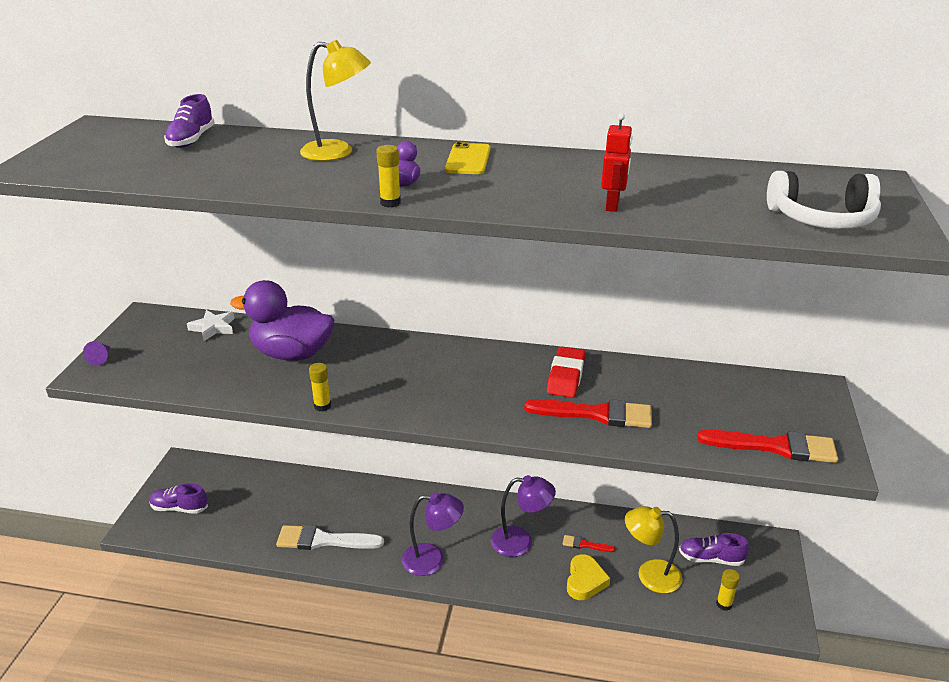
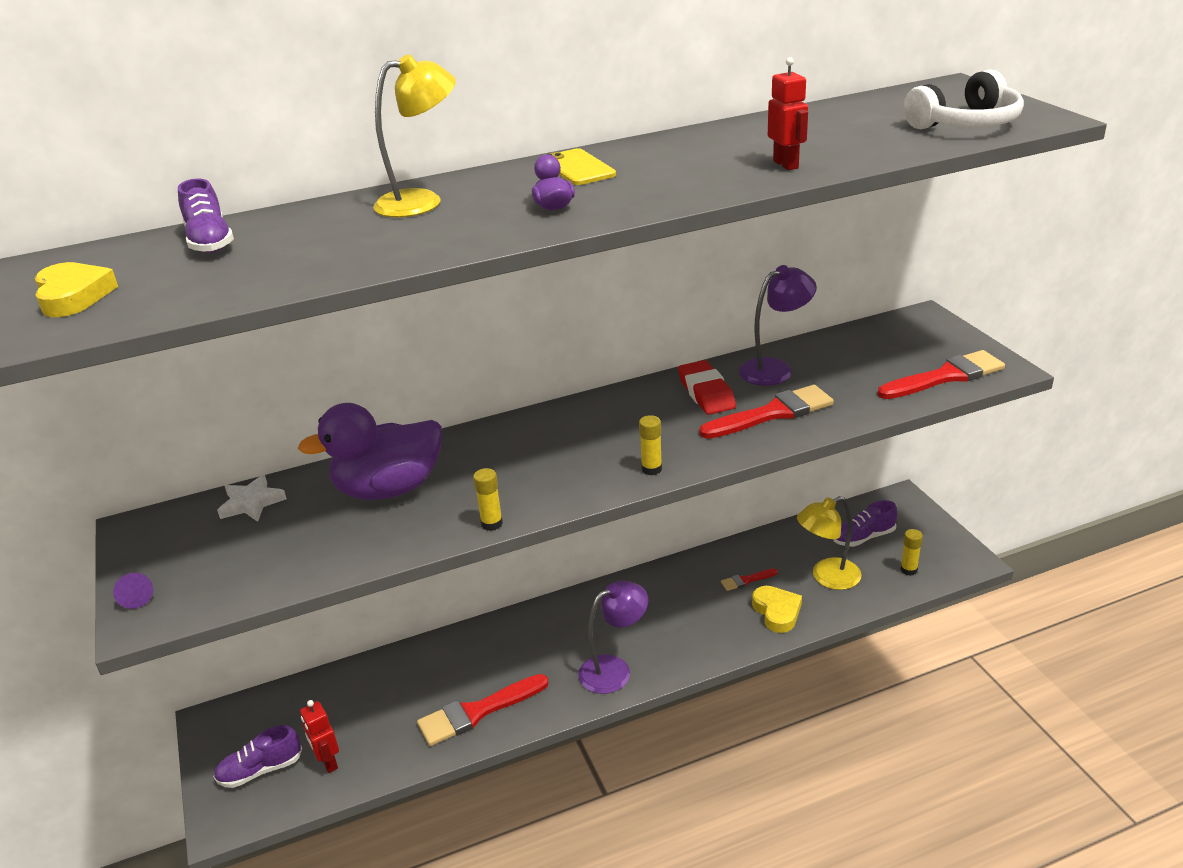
camera: 30 degrees left, 0 degrees up
white brush [276,525,384,550] -> red brush [417,674,549,746]
yellow glue stick [376,145,401,207] -> yellow glue stick moved to [639,415,662,475]
purple lamp [491,475,556,557] -> purple lamp moved to [739,265,817,386]
none -> yellow heart [35,262,118,317]
none -> red robot [300,700,339,773]

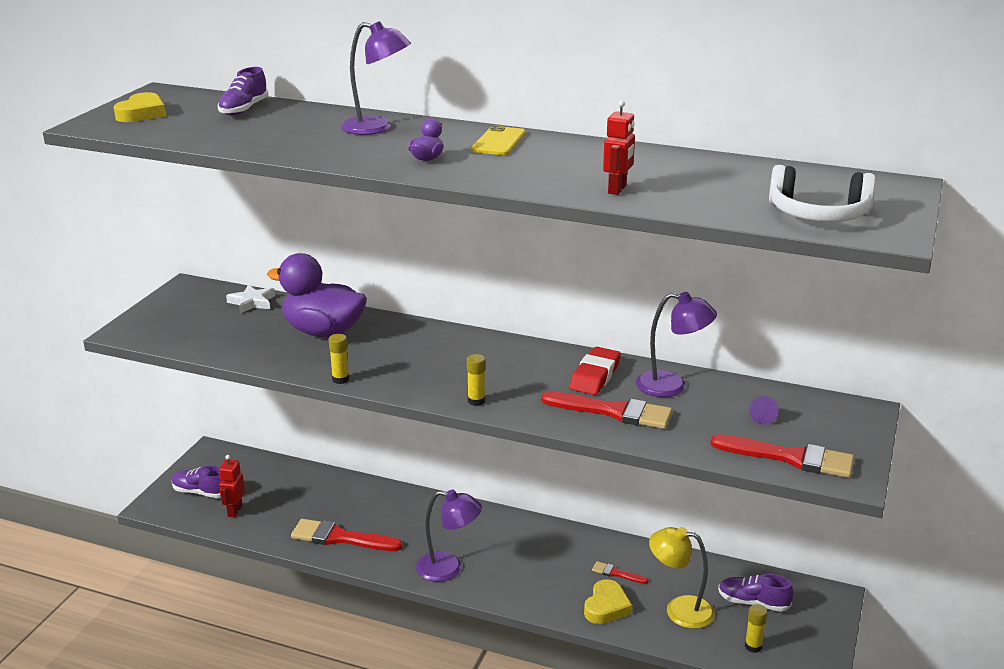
camera: 40 degrees right, 5 degrees down
purple cone [113,573,153,609] -> purple cone moved to [749,396,779,425]
yellow lamp [373,54,456,217] -> purple lamp [341,21,411,135]

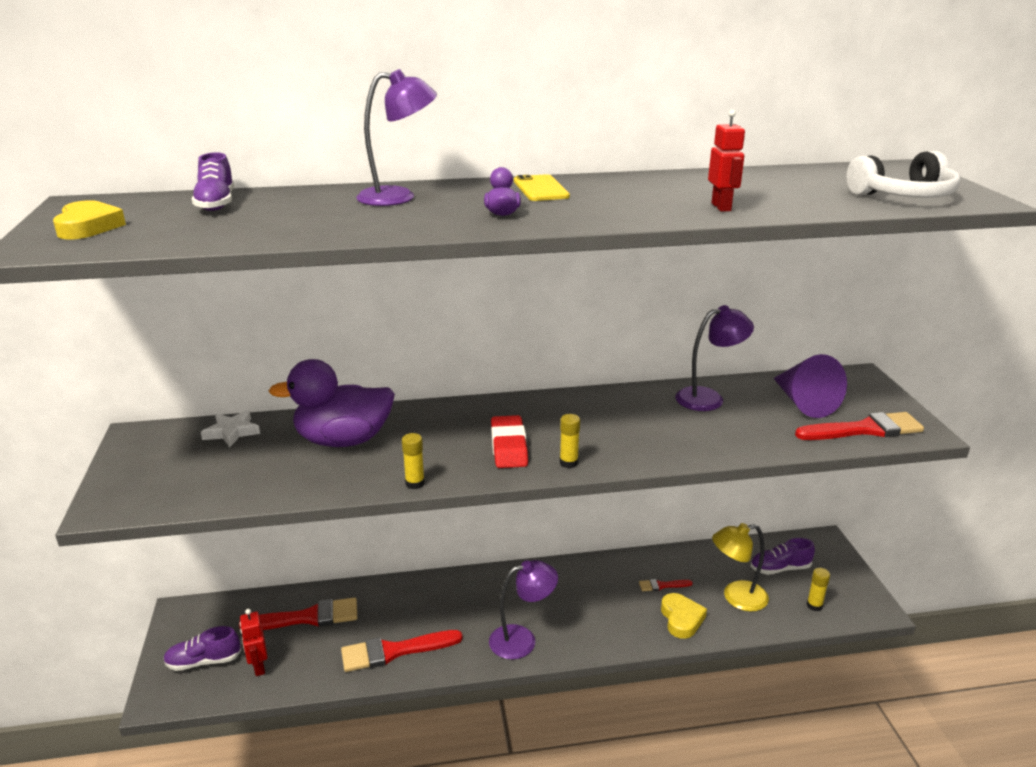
camera: 30 degrees left, 0 degrees up
red brush [541,391,673,429] -> red brush moved to [239,598,357,630]
red eraser [569,347,621,395] -> red eraser moved to [491,415,528,468]
purple cone [749,396,779,425] -> purple cone [773,354,847,418], size x2.39

